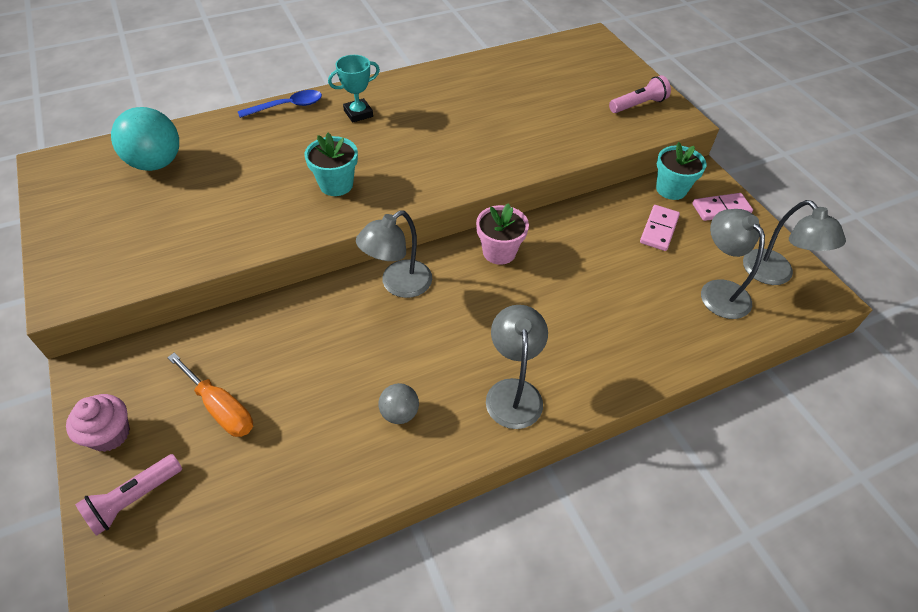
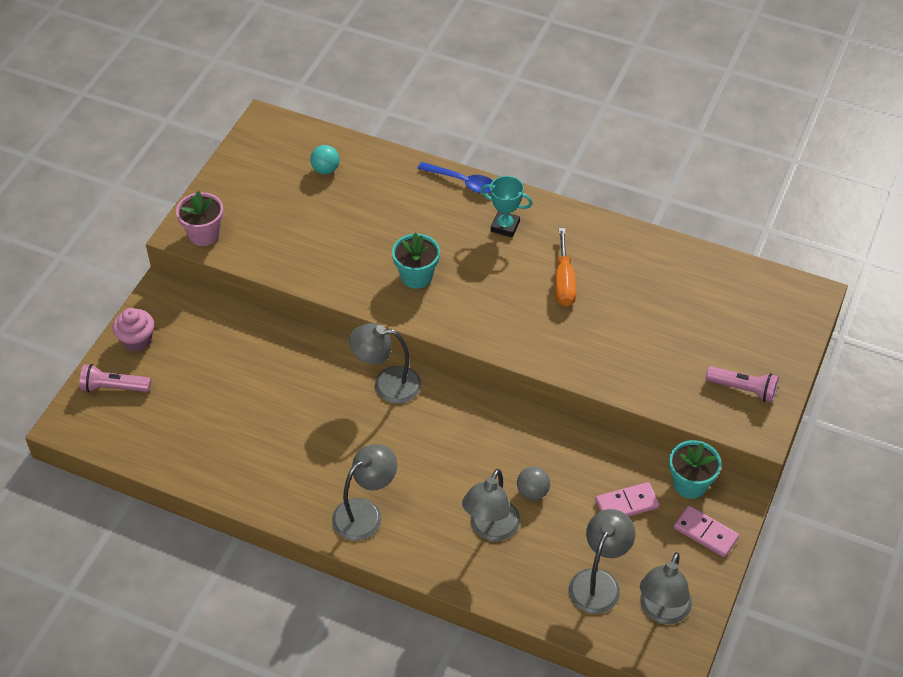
camera: 50 degrees right, 0 degrees up
turquoise ball [111,107,179,171] -> turquoise ball [310,145,339,174], size x0.53
orange screwdriver [167,353,253,437] -> orange screwdriver moved to [555,228,576,306]
grey ball [378,383,419,424] -> grey ball moved to [517,467,550,500]
pink flower pot [476,203,529,265] -> pink flower pot moved to [176,191,223,246]
none -> grey lamp [462,469,520,541]

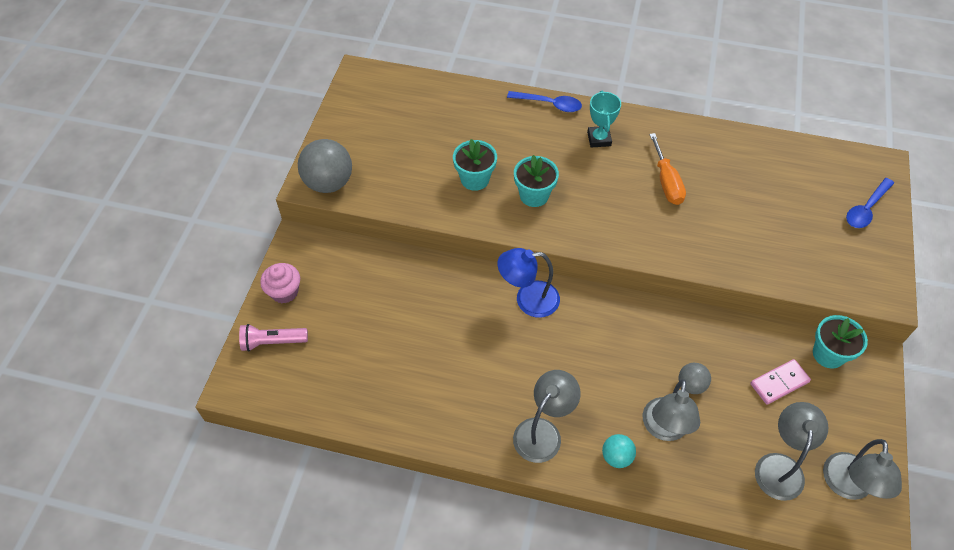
camera: 10 degrees left, 5 degrees up
pink flower pot [176,191,223,246] -> grey ball [298,139,352,193]
turquoise ball [310,145,339,174] -> turquoise ball moved to [602,434,636,468]
grey lamp [349,323,421,404] -> blue lamp [497,248,560,318]
turquoise trophy [481,176,533,237] -> turquoise trophy turned 75 degrees clockwise [587,91,621,147]
pink domino [674,506,739,557] -> none
pink flashlight [706,366,779,403] -> none
none -> turquoise flower pot [453,139,497,191]
none -> blue spoon [846,178,894,228]

